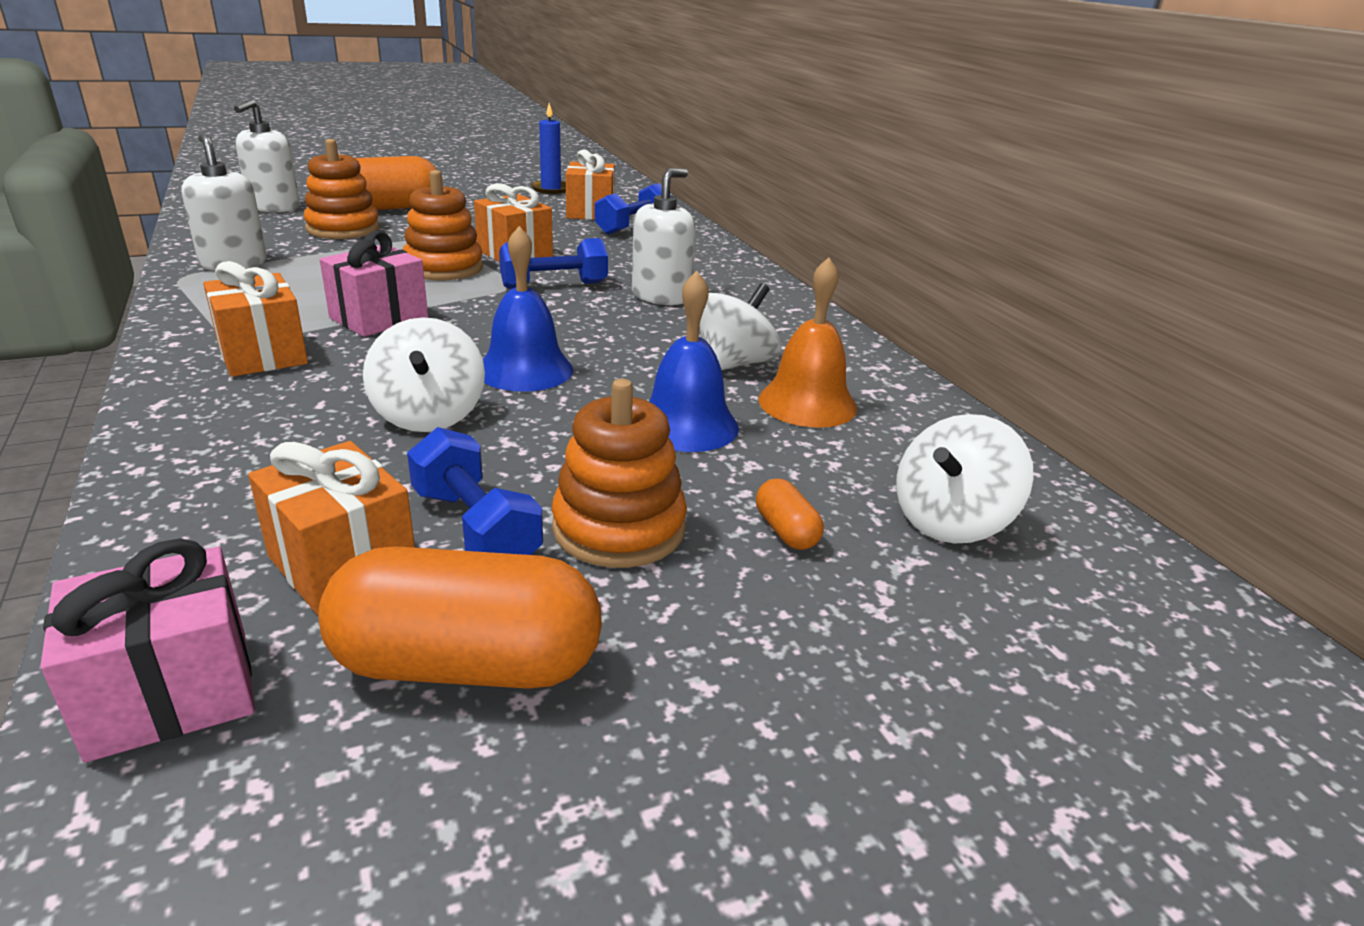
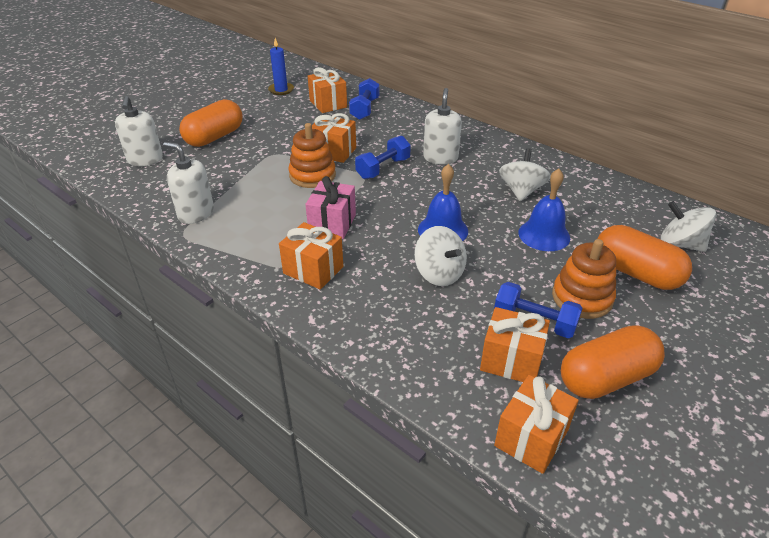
camera: 25 degrees left, 10 degrees up
pink gift [40,538,255,763] -> orange gift [494,375,579,474]
orange stacking toy [304,139,380,239] -> none
orange capsule [756,479,824,550] -> orange capsule [598,225,692,290], size x2.28
orange bell [758,257,857,428] -> none
white spinning top [896,414,1034,544] -> white spinning top turned 105 degrees clockwise [661,201,717,252]

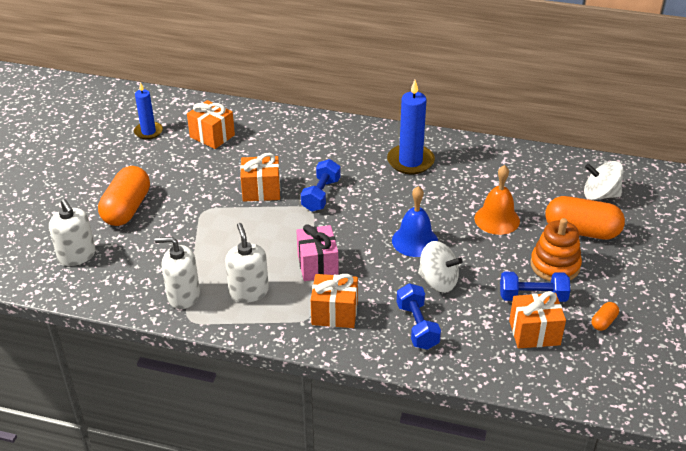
camera: 25 degrees left, 0 degrees up
orange stacking toy [288,123,336,188] -> none
blue dumbbell [349,78,379,120] -> blue dumbbell moved to [397,283,441,350]
white soap dispenser [423,88,462,165] -> white soap dispenser moved to [225,223,269,303]
orange gift [494,375,579,474] -> none
white spinning top [499,148,551,201] -> none
blue bell [519,169,570,251] -> orange bell [474,165,520,235]
orange capsule [561,325,665,399] -> orange capsule [592,302,619,331], size x0.44
none -> blue candle [387,80,435,174]

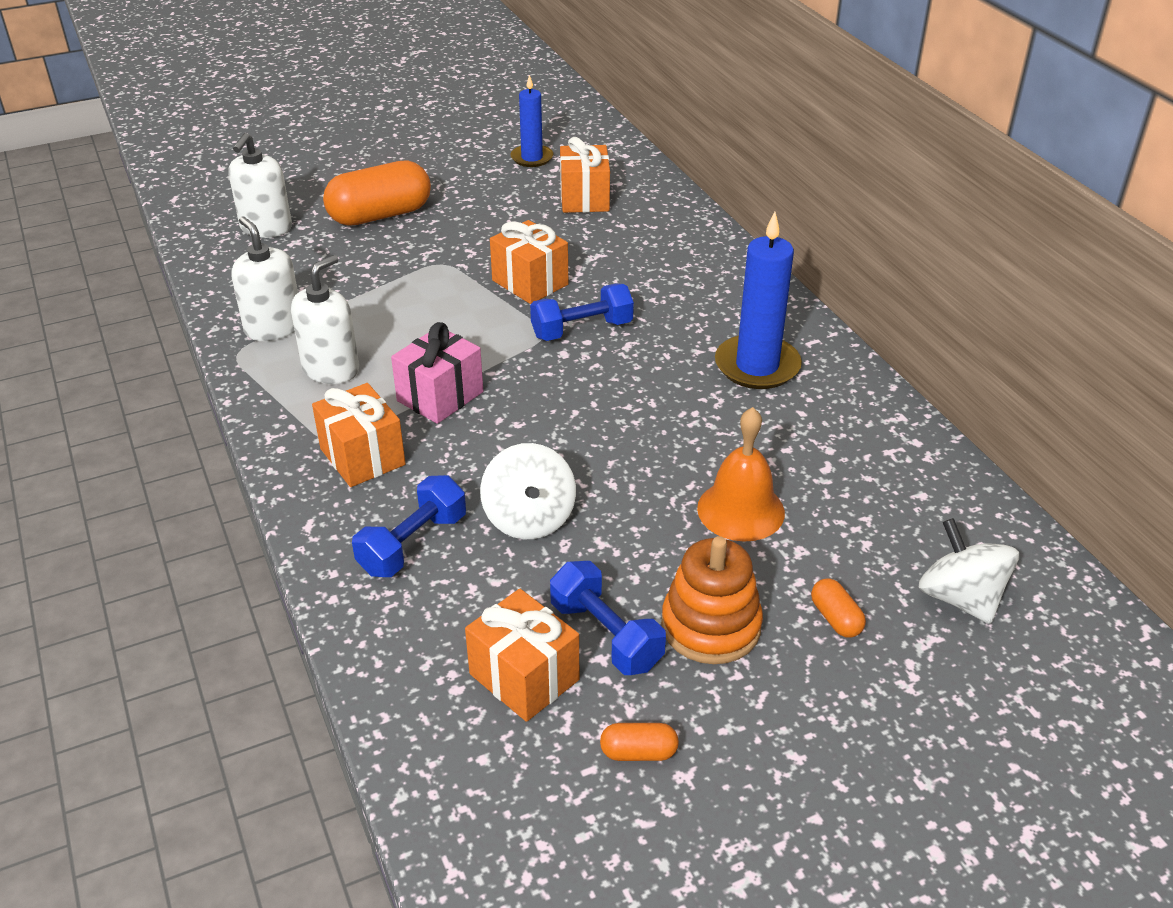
camera: 50 degrees right, 0 degrees up
blue bell [392,186,438,257] -> none
orange capsule [545,196,625,240] -> orange capsule [811,578,866,637], size x0.44

